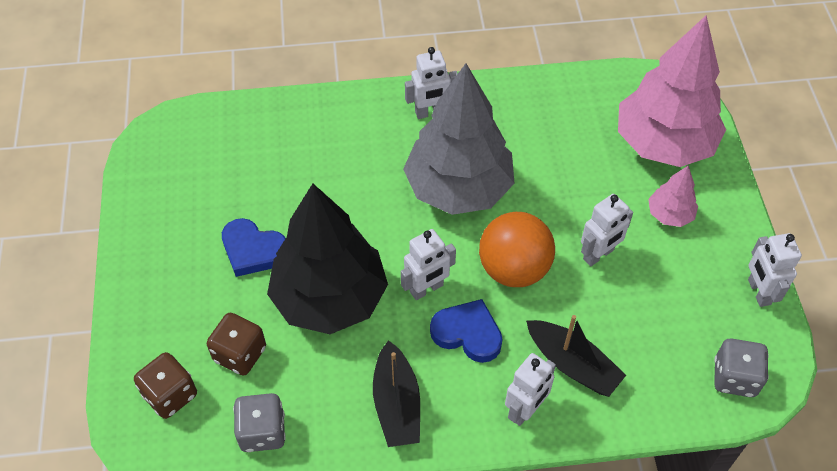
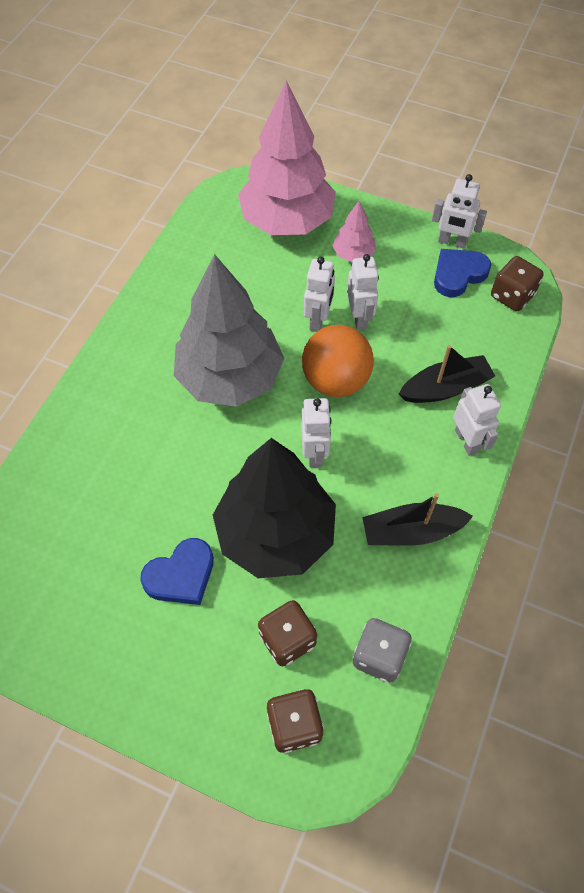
camera: 60 degrees left, 5 degrees up
black boat [373,340,420,447] -> black boat turned 150 degrees clockwise [362,493,473,546]
white robot [405,47,457,119] -> white robot moved to [304,257,335,332]
blue heart [430,299,503,363] -> blue heart moved to [434,249,491,297]
grey dice [714,338,769,397] -> brown dice [491,256,544,311]

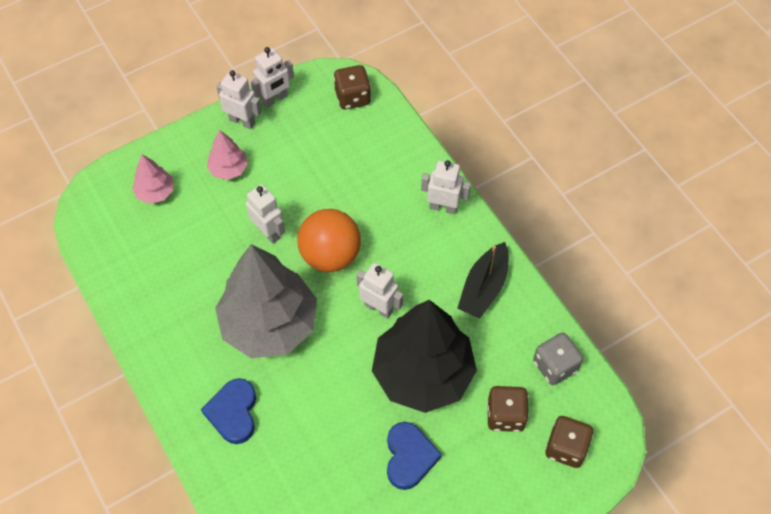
camera: 55 degrees left, 0 degrees up
pink tree [238,81,336,235] -> pink tree [132,154,174,204], size x0.44
white robot [347,254,379,330] -> white robot moved to [216,70,262,129]
black boat [399,345,495,403] -> none
blue heart [434,249,491,297] -> blue heart moved to [201,378,256,444]

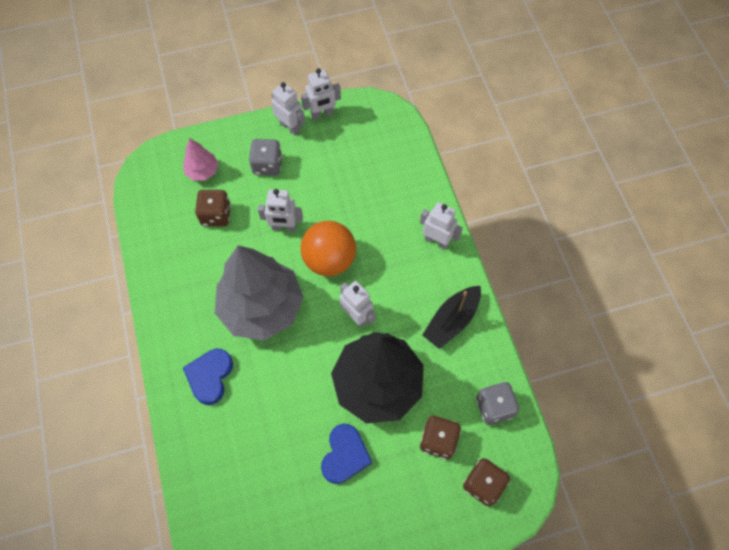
camera: 15 degrees right, 5 degrees up
pink tree [207,130,248,180] -> grey dice [249,139,282,176]
white robot [246,184,285,244] -> white robot turned 120 degrees clockwise [258,189,303,231]
brown dice [334,65,371,109] -> brown dice moved to [195,190,231,226]

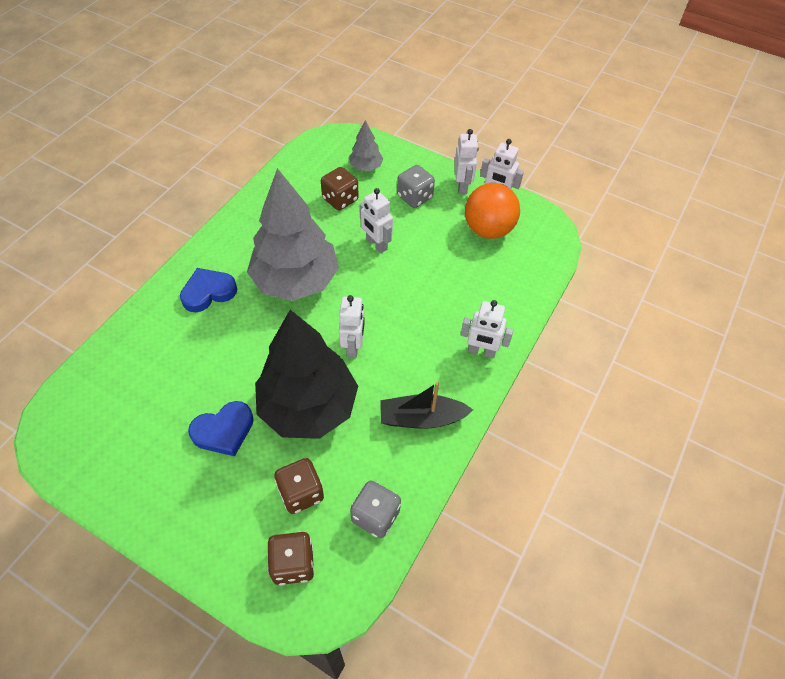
camera: 45 degrees right, 10 degrees down
pink tree [183,138,218,181] -> grey tree [349,120,383,171]
orange ball [301,221,356,276] -> orange ball moved to [465,183,520,239]
white robot [420,202,463,249] -> white robot turned 120 degrees clockwise [461,300,513,358]

